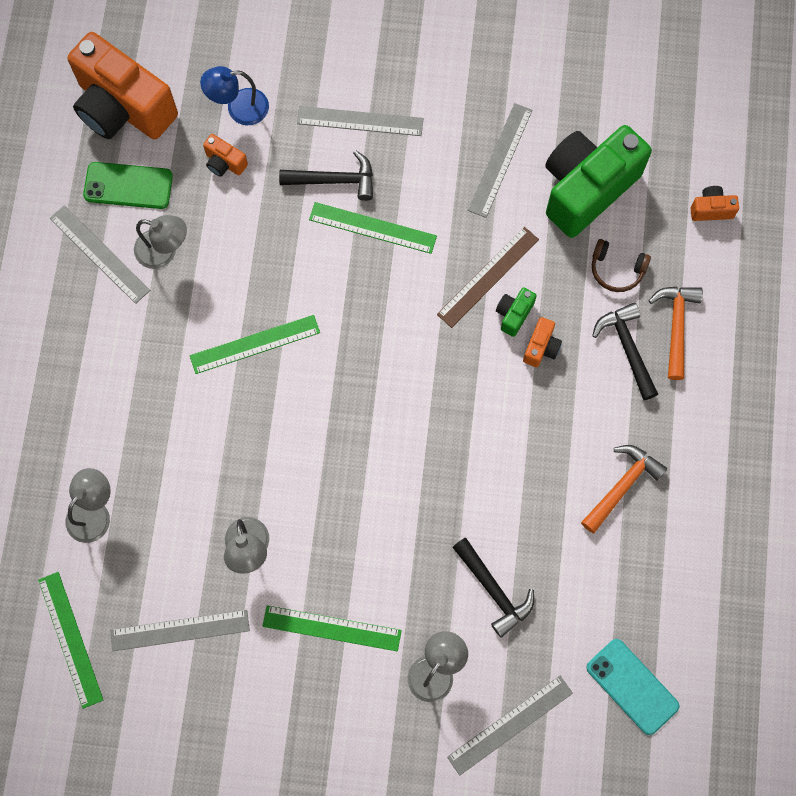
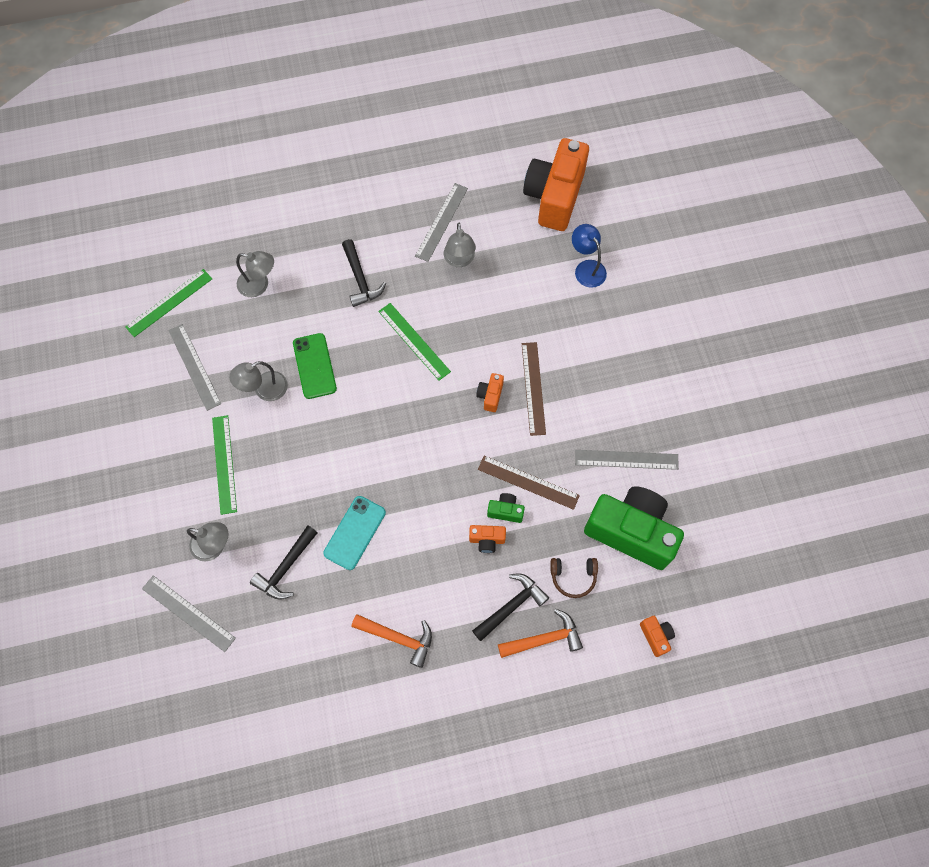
camera: 70 degrees right, 5 degrees down
green phone [83,162,173,209] -> green phone moved to [293,333,337,399]
orange camera [203,134,248,177] -> orange camera moved to [476,373,504,412]
black hammer [279,150,373,201] -> black hammer moved to [342,239,386,307]
grey ruler [297,106,424,136] -> none
green ruler [309,202,437,254] -> brown ruler [522,342,546,436]
turquoise phone [586,639,680,735] -> turquoise phone moved to [323,496,386,570]
brown headphones [592,239,651,292] -> brown headphones turned 90 degrees counterclockwise [550,558,598,598]

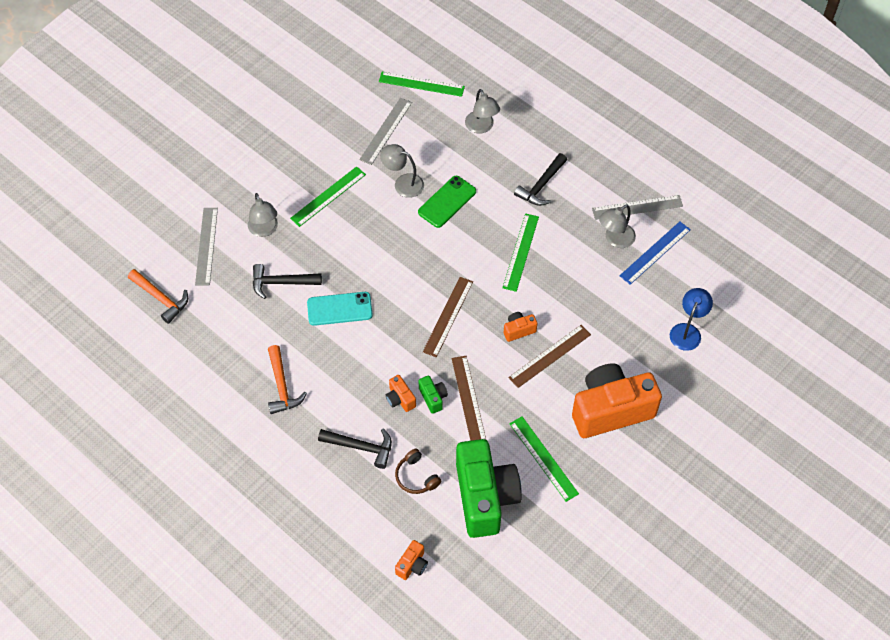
camera: 55 degrees right, 10 degrees down
orange hammer [498,609,583,658] -> orange hammer moved to [128,269,188,324]
orange camera [523,138,589,231] -> orange camera moved to [572,363,662,438]
grey ruler [575,450,679,470] -> green ruler [509,416,579,502]
none -> brown ruler [423,277,473,357]
none -> blue ruler [620,221,691,285]

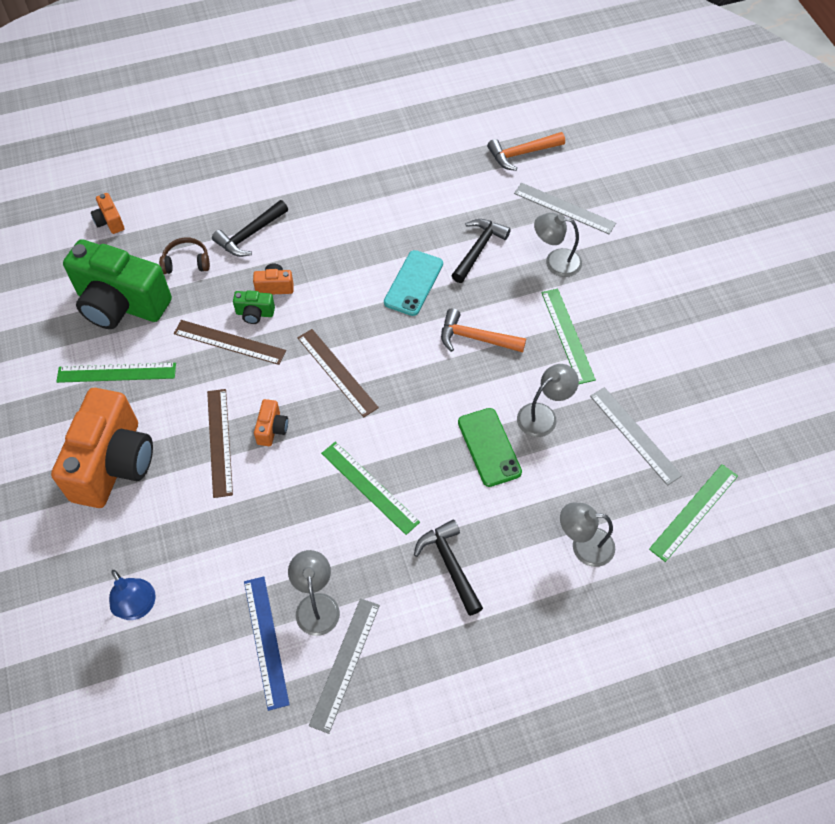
camera: 120 degrees right, 0 degrees up
orange hammer [268,345,307,414] -> orange hammer moved to [441,308,526,352]

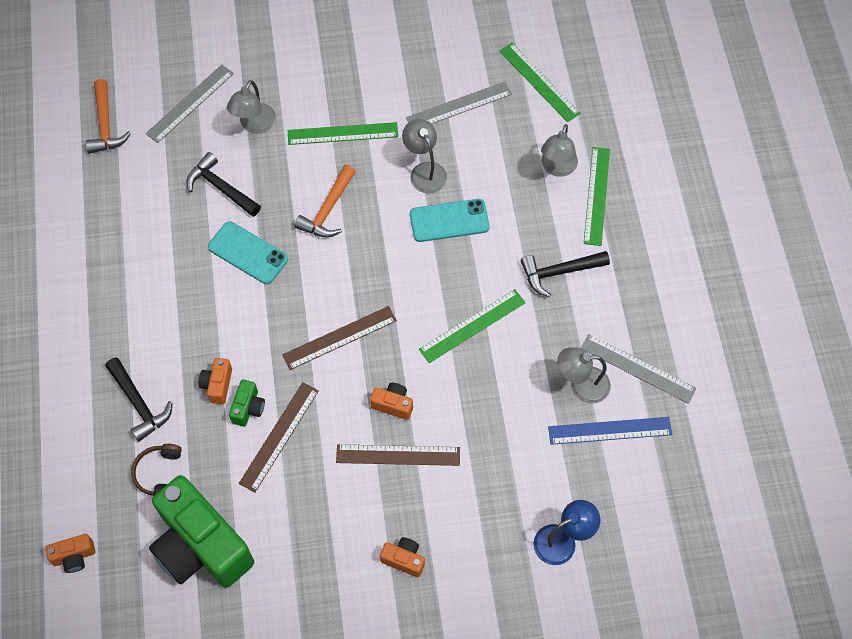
camera: 80 degrees left, 5 degrees up
orange camera [51,388,153,508] -> orange camera [380,537,425,577], size x0.41
green ruler [56,363,176,383] -> green ruler moved to [584,147,610,246]
green camera [63,239,172,329] -> green camera turned 105 degrees clockwise [149,475,254,588]
green phone [458,408,522,487] -> turquoise phone [410,199,490,242]

